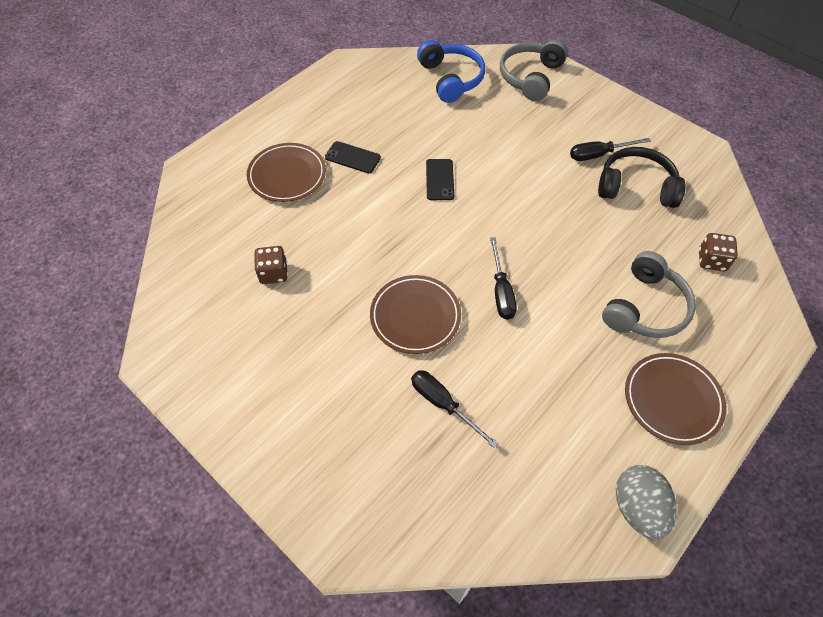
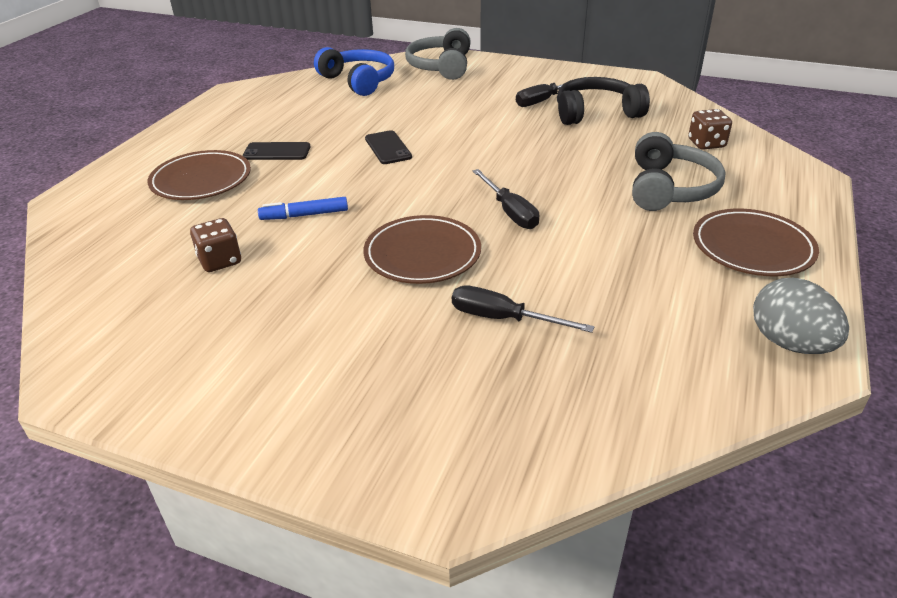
camera: 20 degrees left, 20 degrees down
none -> blue marker [258,197,348,220]

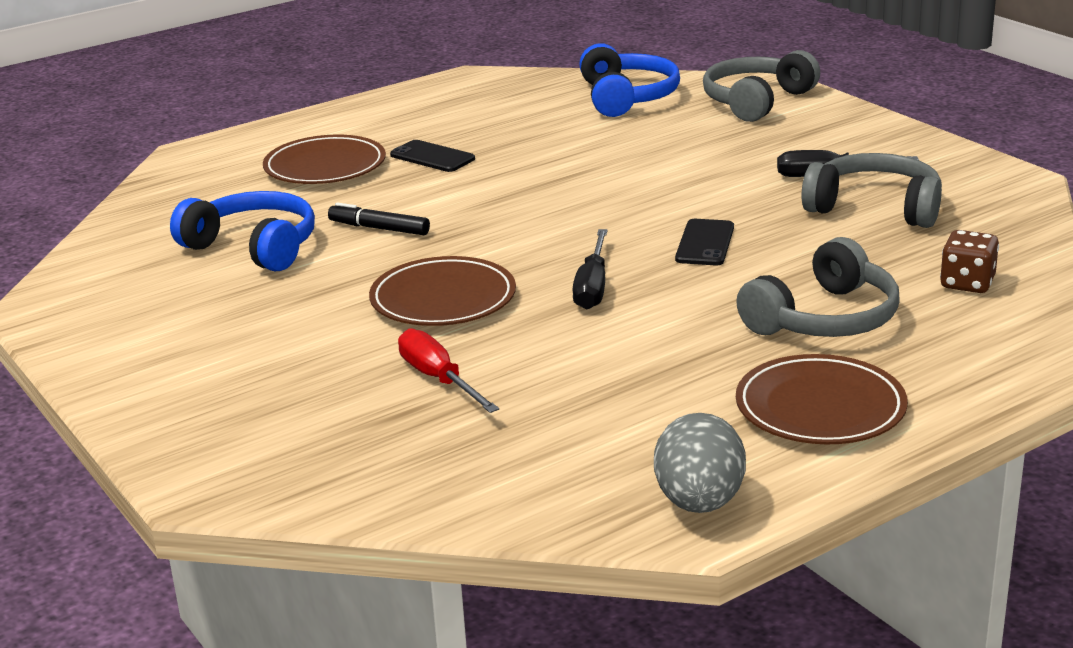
camera: 35 degrees right, 10 degrees down
brown dice [190,218,241,272] -> blue headphones [170,191,315,271]
blue marker [258,197,348,220] -> black marker [328,202,430,235]
black phone [365,130,412,164] -> black phone moved to [675,219,734,265]
black screwdriver [452,285,594,333] -> red screwdriver [398,328,499,413]
black headphones [557,77,650,125] -> grey headphones [801,153,942,228]

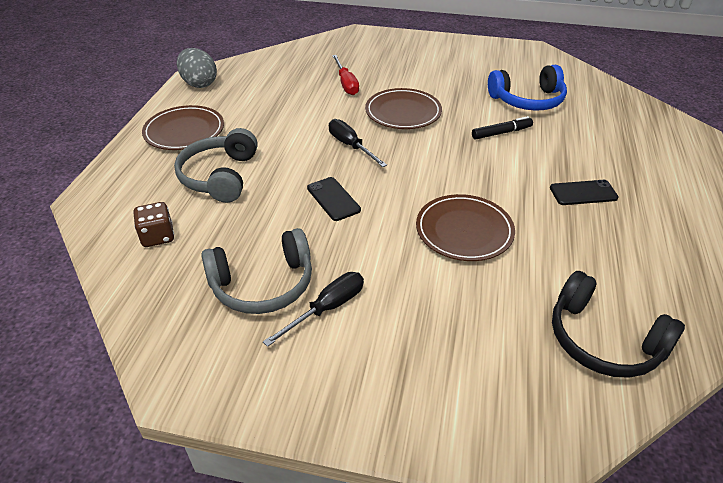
camera: 135 degrees right, 15 degrees up
brown plate [263,135,386,184] -> brown plate moved to [416,194,515,261]
red screwdriver [398,328,499,413] -> red screwdriver turned 60 degrees clockwise [332,55,359,95]
blue headphones [579,43,680,117] -> black headphones [552,271,685,378]
grey headphones [703,50,820,122] -> none

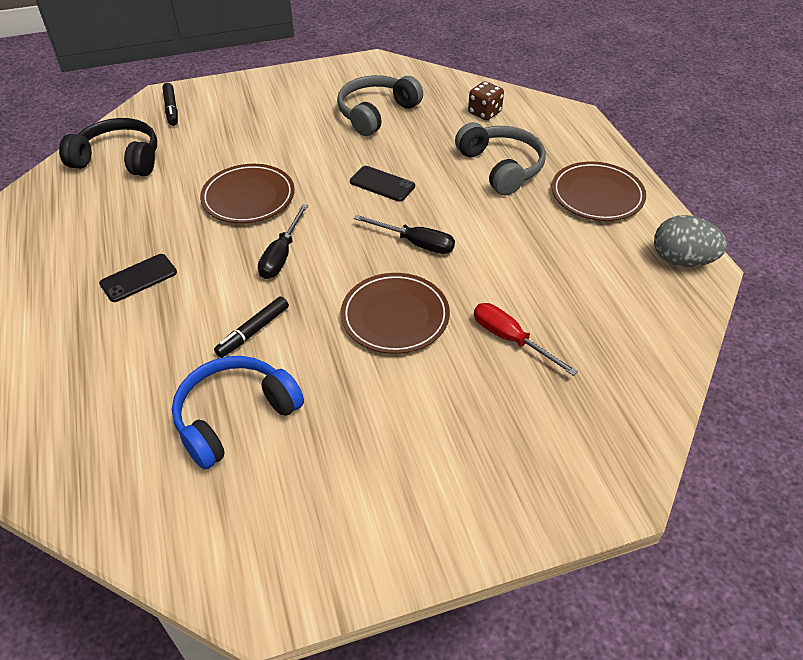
camera: 150 degrees right, 5 degrees up
black screwdriver [263,272,364,347] -> black screwdriver moved to [258,204,308,279]
none -> black marker [162,83,178,126]

